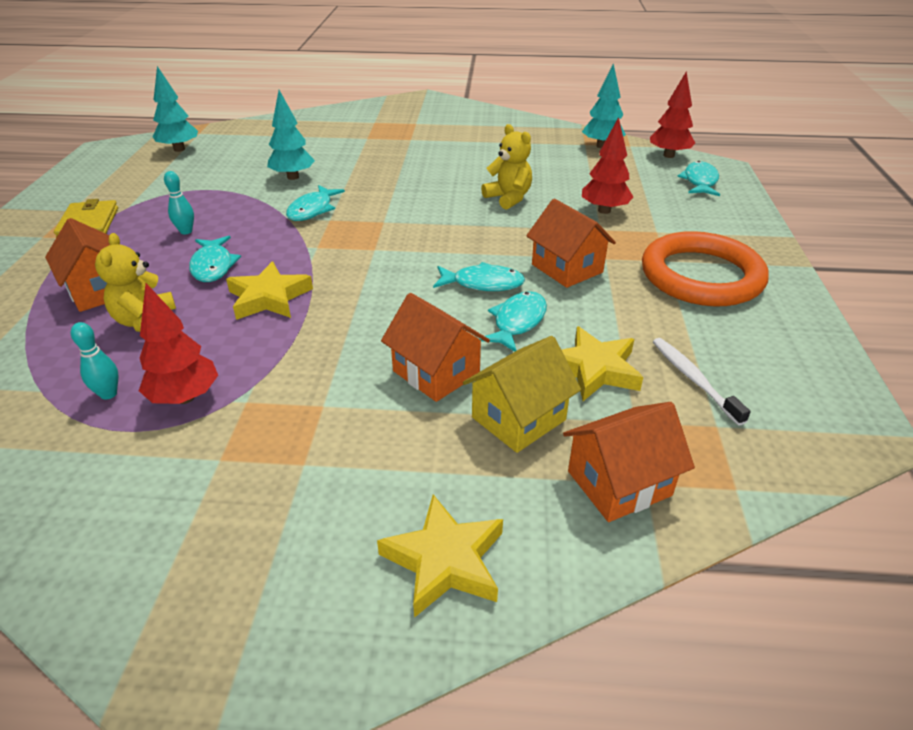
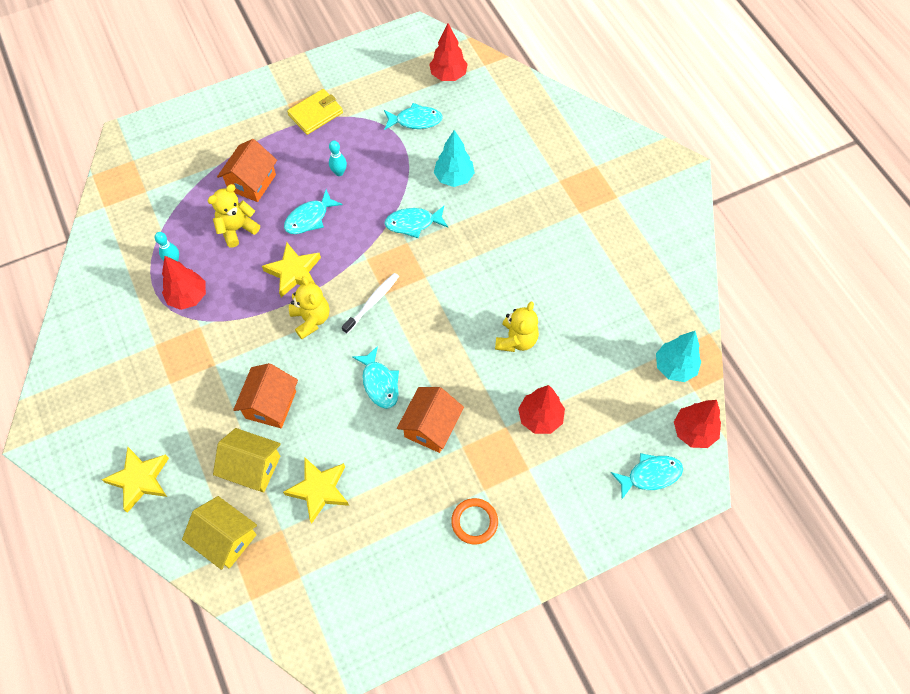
camera: 60 degrees right, 25 degrees up
turquoise tree [153,66,198,152] -> red tree [429,23,468,81]
turquoise fish [479,291,547,352] -> turquoise fish moved to [384,103,443,130]
orange house [563,402,695,522] -> yellow house [182,496,257,570]
orange ring [642,231,769,306] -> orange ring [451,498,498,545], size x0.47
white toothbrush [653,338,751,426] -> white toothbrush moved to [342,273,399,334]
none -> yellow teddy bear [289,276,329,339]

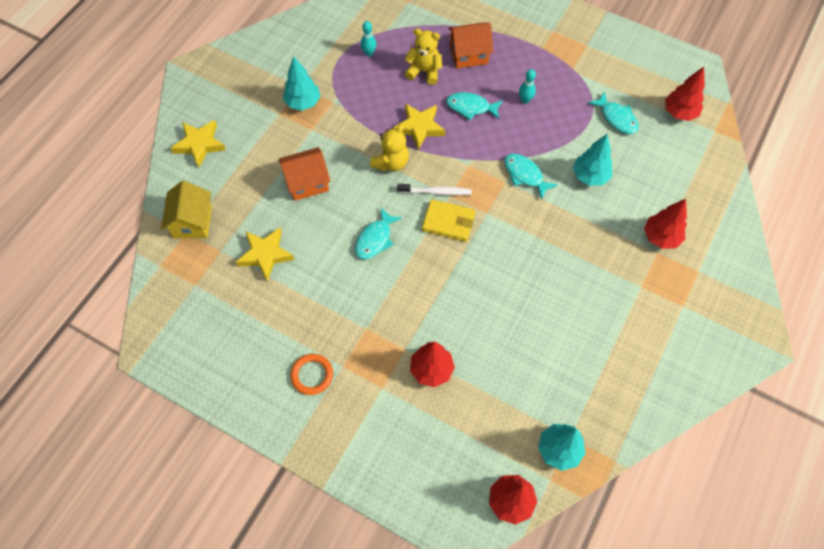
camera: 55 degrees right, 0 degrees up
red tree [162,256,206,310] -> red tree moved to [644,199,687,249]
yellow house [213,428,281,492] -> none
yellow wallet [287,89,343,135] -> yellow wallet moved to [422,199,475,242]
orange house [397,387,464,453] -> none
yellow teddy bear [495,301,539,352] -> none
turquoise fish [611,453,683,499] -> none
none -> turquoise tree [283,56,321,111]

